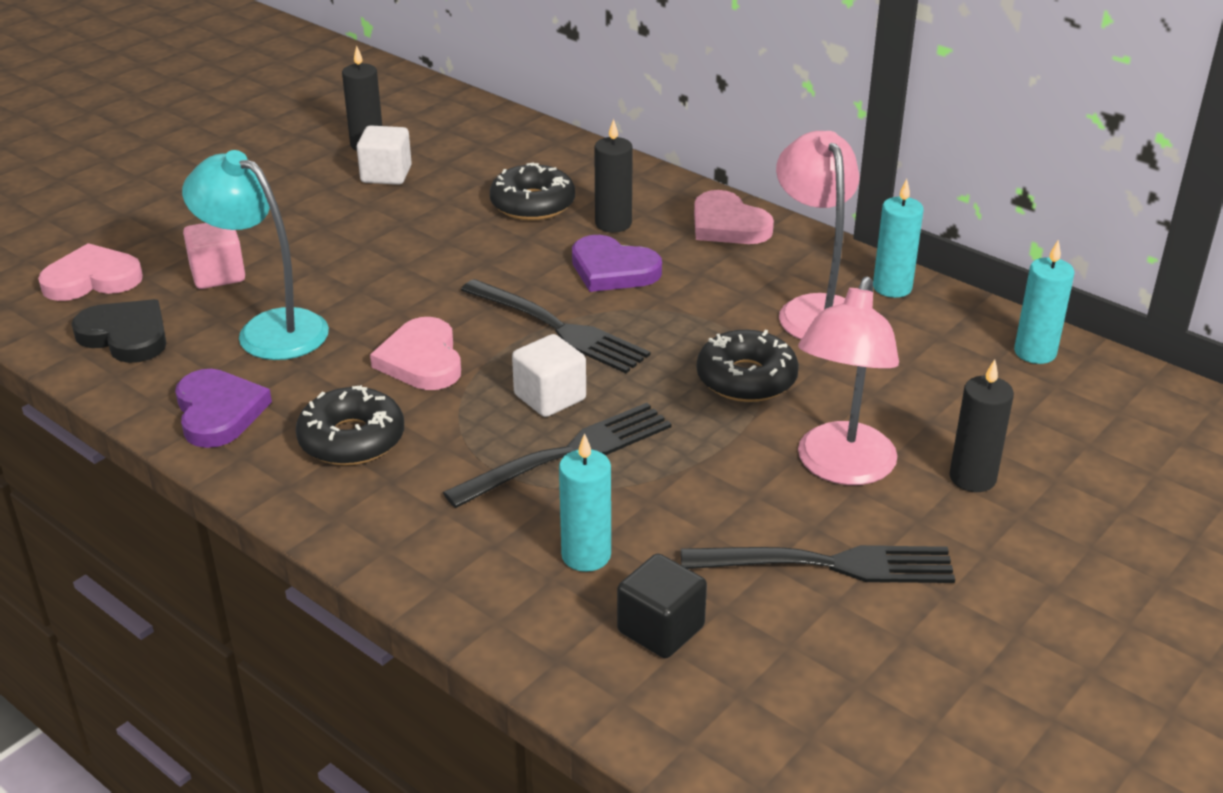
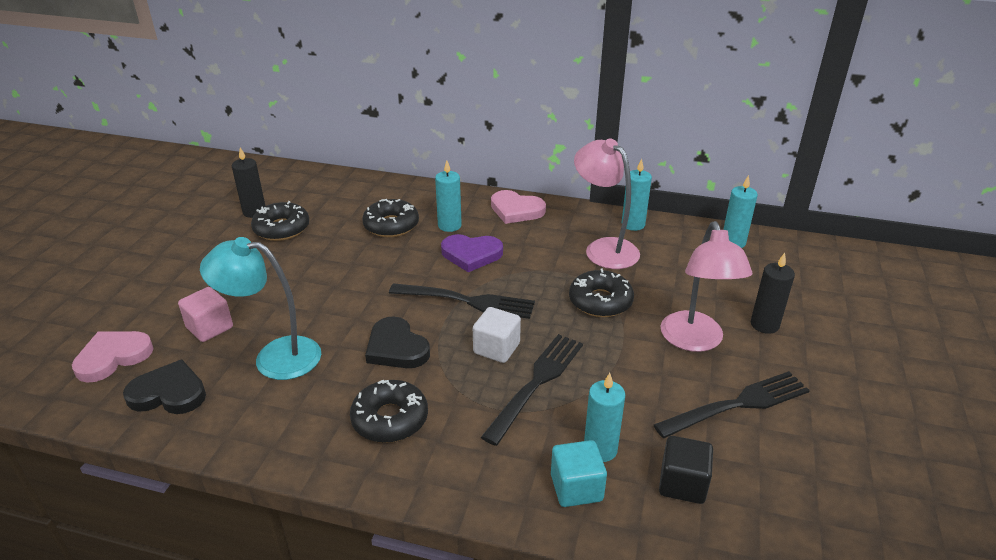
camera: 25 degrees left, 0 degrees up
purple heart [175,369,272,448] -> none
white cube [357,125,412,185] -> black donut [251,201,309,241]
pink heart [370,317,461,390] -> black heart [365,317,430,368]
black candle [594,119,633,232] -> turquoise candle [435,160,462,232]
none -> turquoise cube [551,440,607,507]

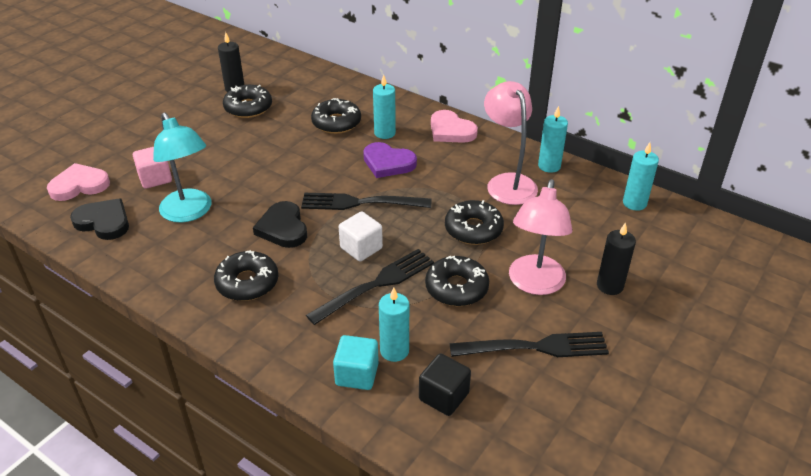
camera: 20 degrees right, 5 degrees up
turquoise lamp [200,237,321,380] -> turquoise lamp turned 150 degrees counterclockwise [153,113,211,223]
black fork [389,283,535,319] -> black fork turned 150 degrees clockwise [301,193,432,210]
none -> black donut [425,256,489,306]

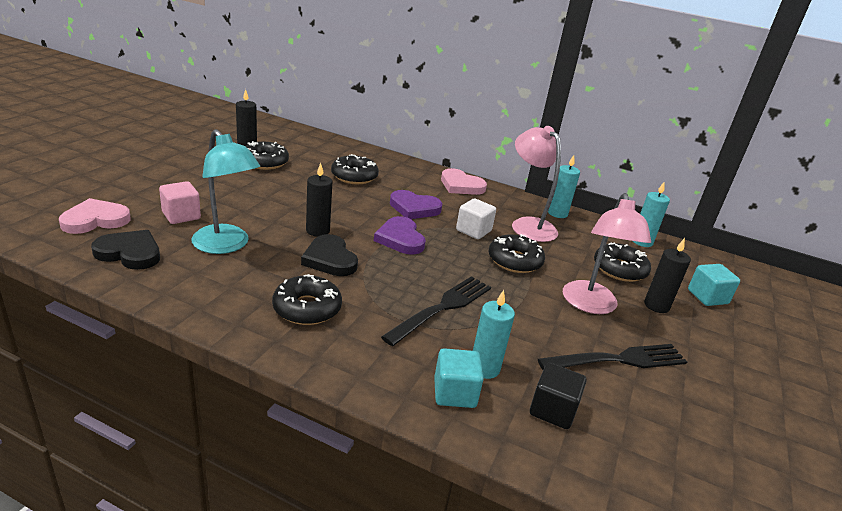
camera: 15 degrees left, 10 degrees down
black fork [301,193,432,210] -> purple heart [374,216,426,255]
white cube [339,212,383,261] -> white cube moved to [456,198,496,239]
turquoise candle [373,75,396,139] -> none
black donut [425,256,489,306] -> black donut moved to [594,243,651,282]
none -> black candle [306,163,332,237]
none -> turquoise cube [688,264,740,306]

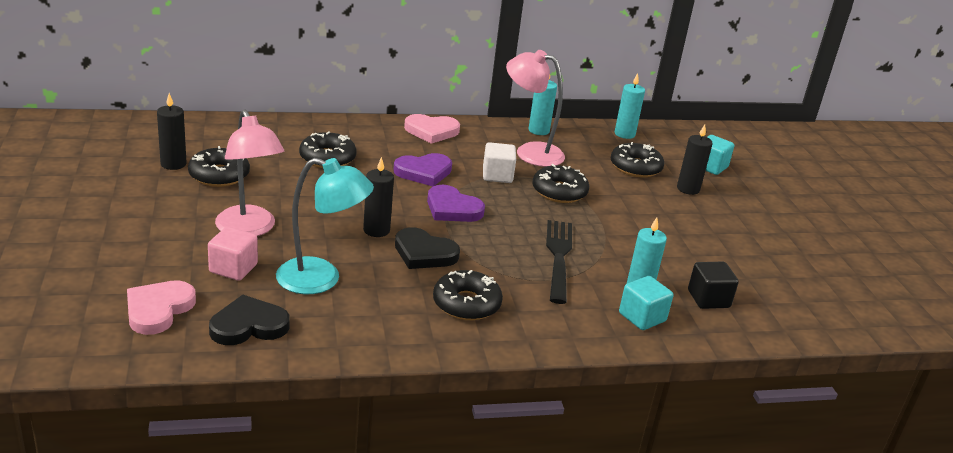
camera: 35 degrees left, 0 degrees up
black fork [538,344,687,370] -> none
pink lamp [563,193,651,314] -> pink lamp moved to [215,109,284,236]

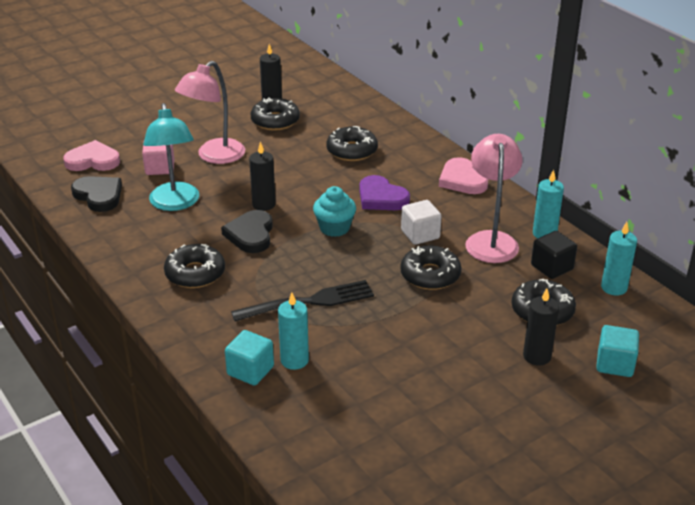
camera: 70 degrees right, 5 degrees up
purple heart [427,185,485,222] -> turquoise cupcake [313,186,356,237]
black cube [688,262,739,309] -> black cube moved to [531,231,577,279]

